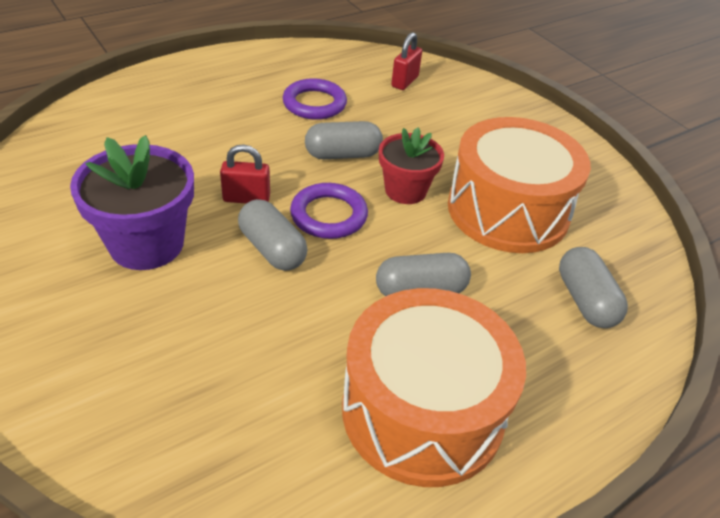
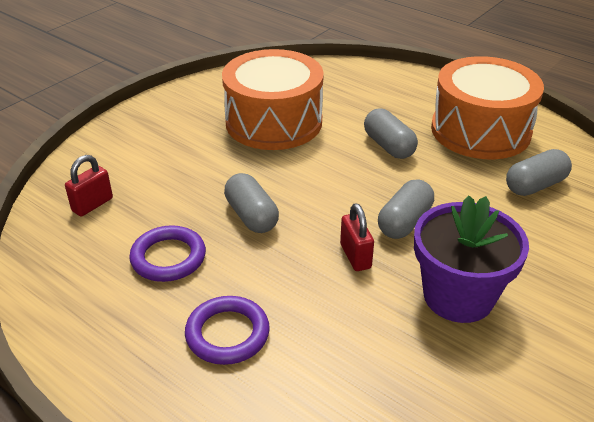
camera: 105 degrees left, 5 degrees down
purple ring [290,183,368,239] -> purple ring moved to [185,296,270,365]
red flower pot [379,128,444,204] -> none
red padlock [391,32,422,90] -> red padlock turned 60 degrees counterclockwise [65,155,113,217]
grey capsule [559,247,628,328] -> grey capsule moved to [506,149,572,196]

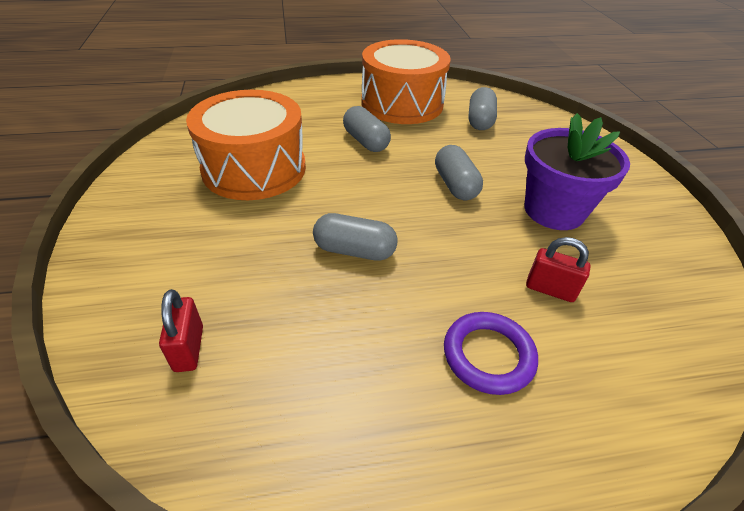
camera: 50 degrees left, 5 degrees up
purple ring [129,225,206,282] -> none
red padlock [340,203,374,271] -> red padlock moved to [526,237,591,302]
grey capsule [364,109,418,159] -> grey capsule turned 45 degrees clockwise [343,106,391,152]

